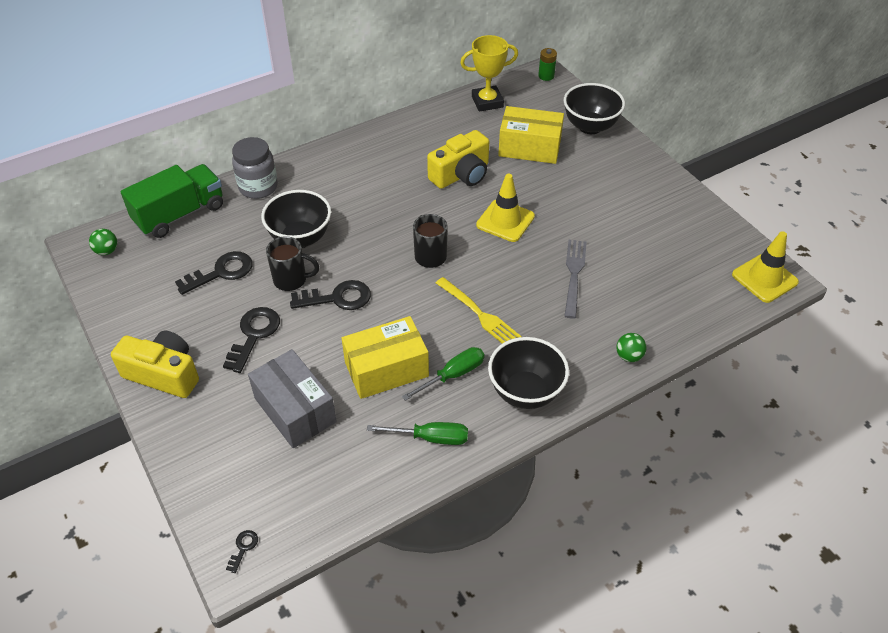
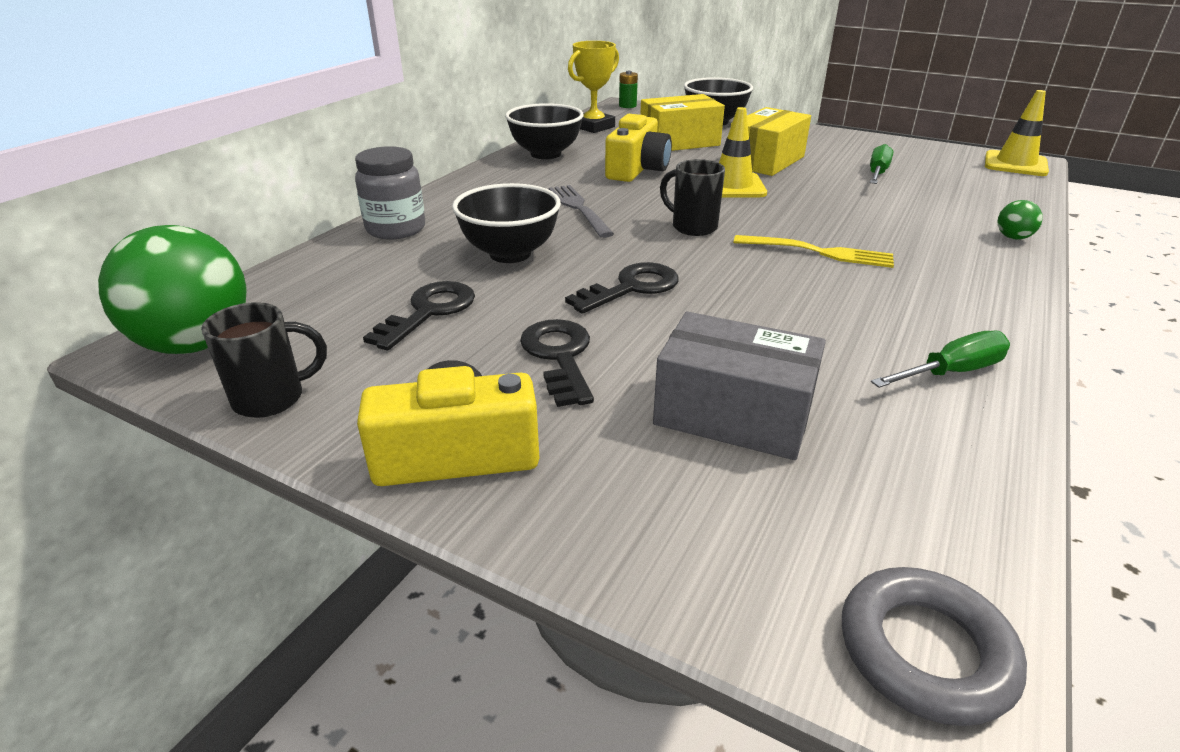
camera: 30 degrees left, 15 degrees down
green ball [89,229,117,255] -> green ball [98,225,247,354], size x2.46
green truck [120,164,223,238] -> none
black key [226,530,258,573] -> grey ring [842,567,1027,726]
black mug [266,236,319,291] -> black mug moved to [201,302,327,418]
yellow box [341,316,429,399] -> yellow box moved to [731,107,811,176]
green screwdriver [402,347,485,401] -> green screwdriver moved to [870,144,894,184]
black bowl [488,337,569,409] -> black bowl moved to [505,103,584,159]
grey fork [564,240,587,319] -> grey fork moved to [549,185,614,238]

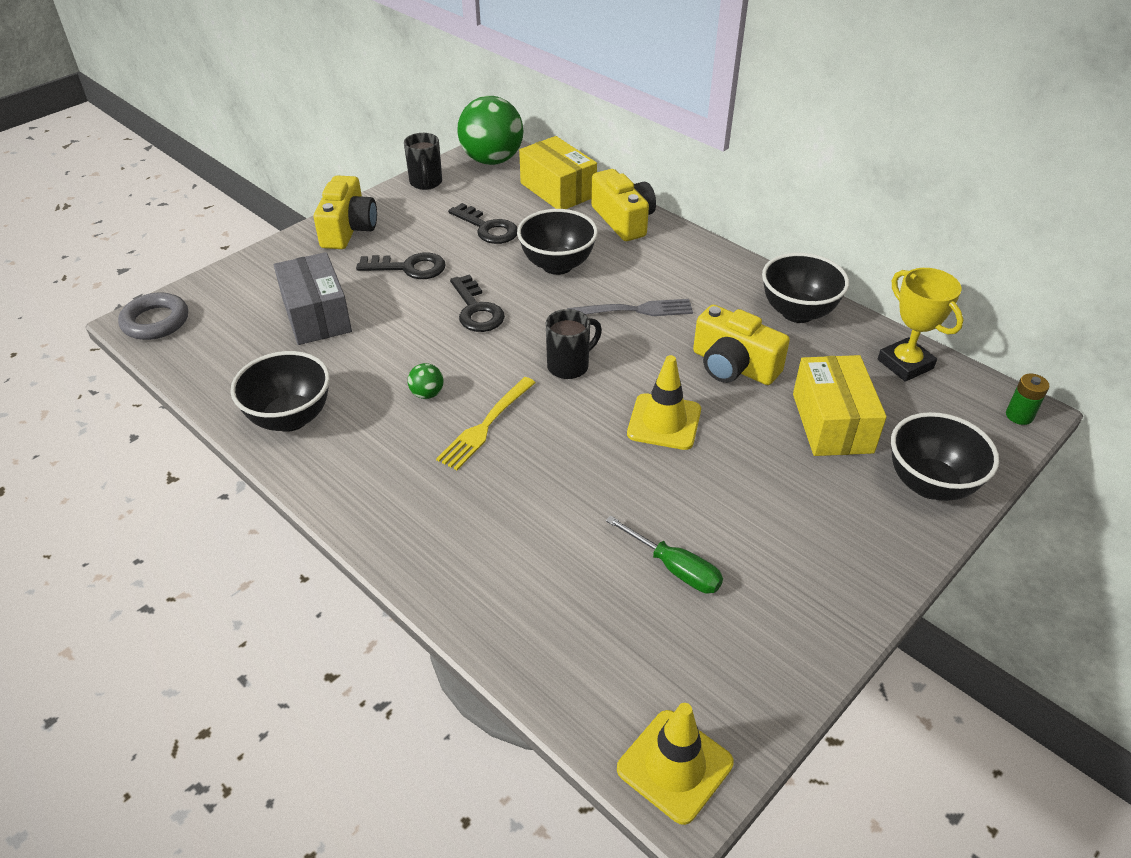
camera: 105 degrees right, 10 degrees up
grey jar [355,146,425,239] -> yellow camera [591,169,656,241]
grey box [653,311,826,460] -> grey box turned 60 degrees counterclockwise [274,252,352,345]
yellow box [731,107,811,176] -> yellow box moved to [519,136,597,209]
green screwdriver [871,331,1010,388] -> black bowl [231,351,330,432]
green ball [997,200,1043,240] -> green ball moved to [408,363,443,399]

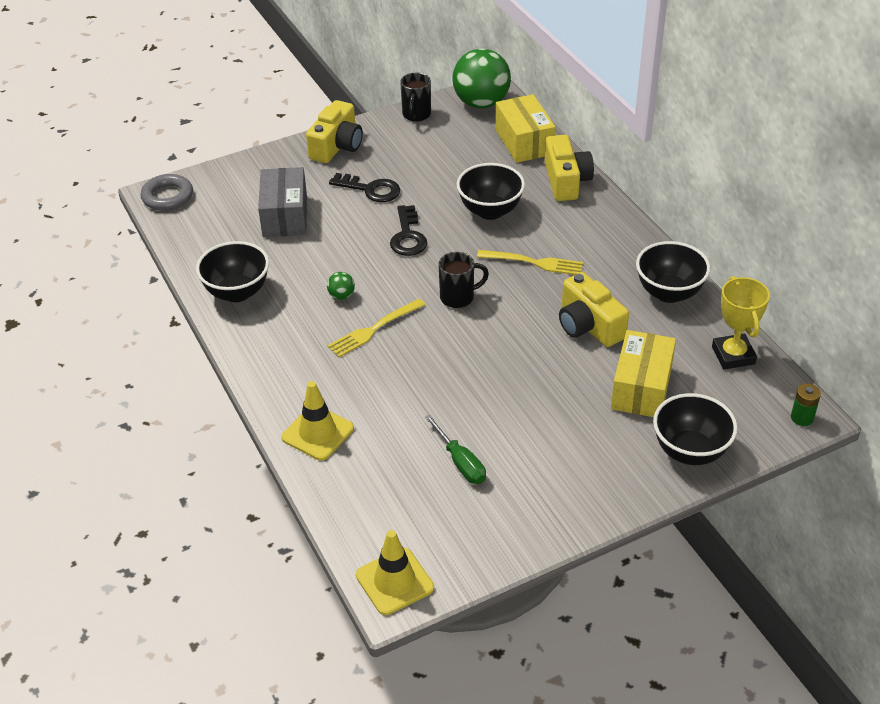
camera: 20 degrees right, 0 degrees up
black key [448,203,518,244] -> none
grey fork [567,299,693,316] -> yellow fork [477,250,583,275]
yellow traffic cone [627,355,701,450] -> yellow traffic cone moved to [282,381,354,461]

